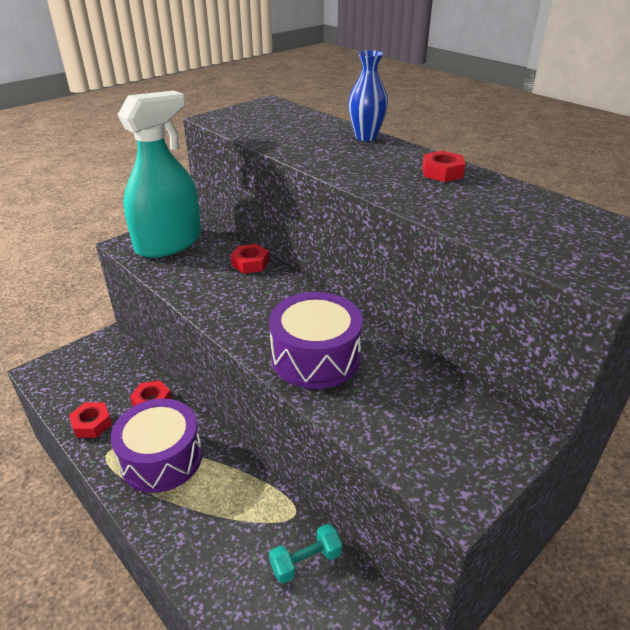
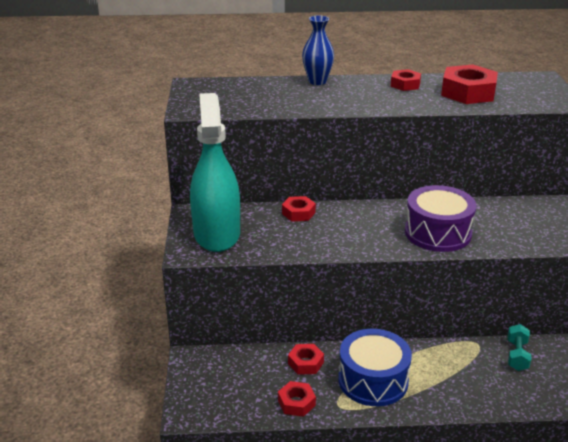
camera: 50 degrees left, 5 degrees down
purple drum [111,399,202,493] -> blue drum [338,329,412,406]
none -> red nut [441,64,498,104]

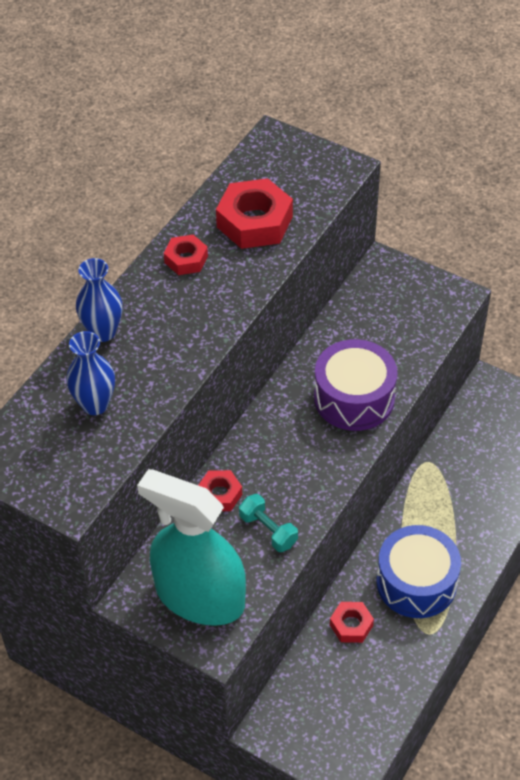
camera: 55 degrees left, 20 degrees up
red nut [278,381,316,417] -> none
turquoise dumbbell [507,324,531,371] -> turquoise dumbbell moved to [239,494,298,552]
none -> blue vase [66,331,115,415]

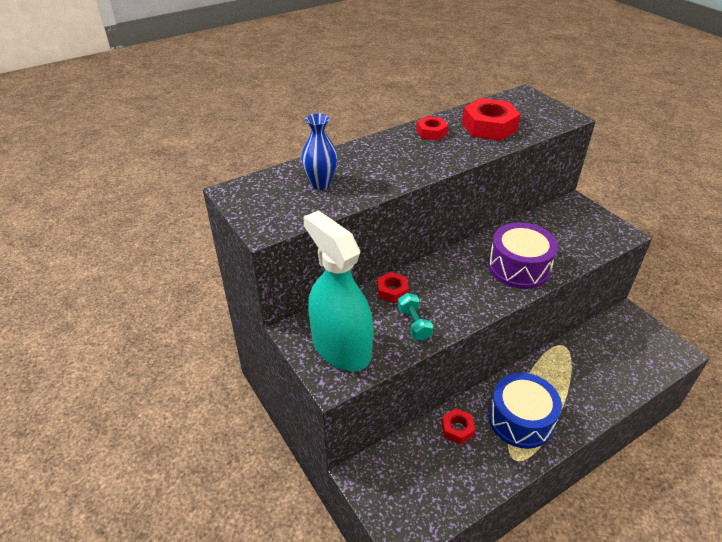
camera: 25 degrees right, 10 degrees down
blue vase [76,258,122,342] -> none

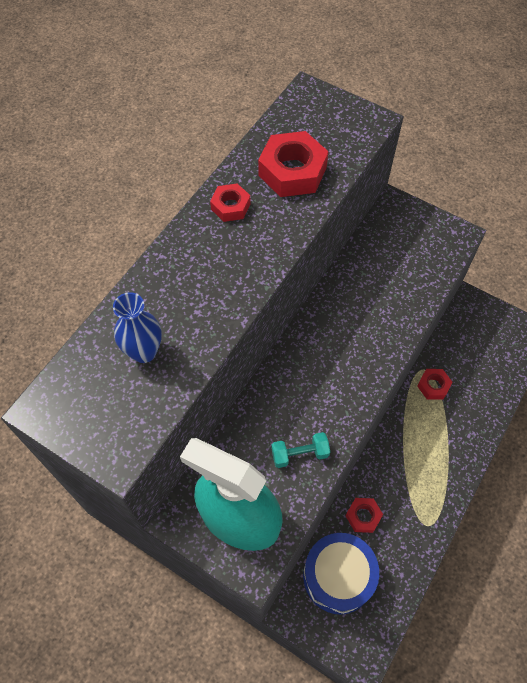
camera: 25 degrees left, 20 degrees up
red nut [377,272,409,303] -> red nut moved to [417,369,452,400]
turquoise dumbbell [398,293,433,341] -> turquoise dumbbell turned 60 degrees counterclockwise [271,432,330,468]
purple drum [488,223,558,289] -> none
blue drum [489,373,562,449] -> blue drum moved to [303,533,379,615]

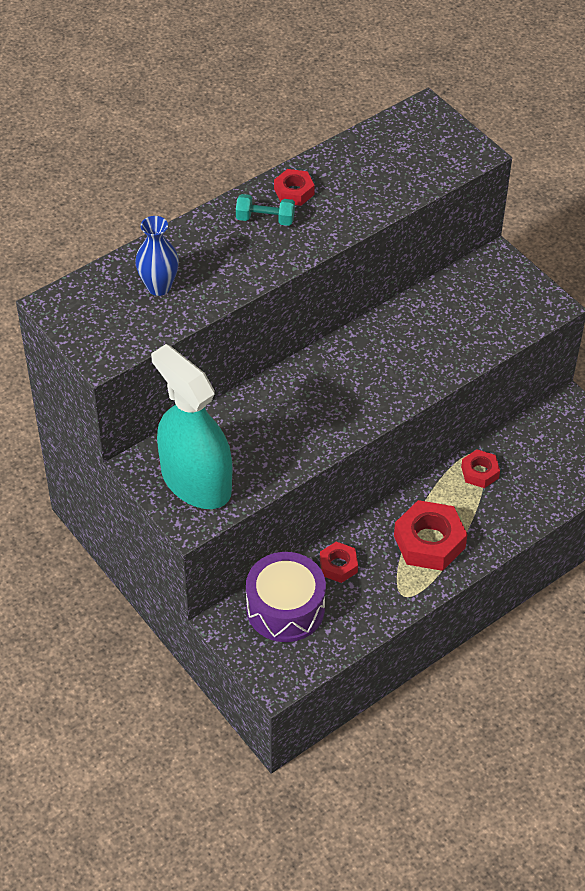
camera: 20 degrees right, 10 degrees down
red nut [258,131,329,197] -> red nut moved to [394,500,468,571]
turquoise dumbbell [271,432,330,468] -> turquoise dumbbell moved to [236,194,295,226]
blue drum [303,533,379,615] -> purple drum [246,552,326,642]

